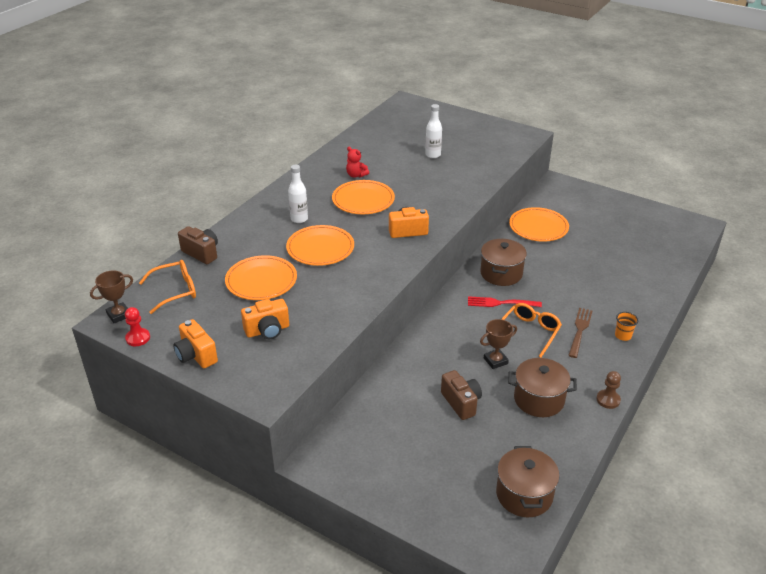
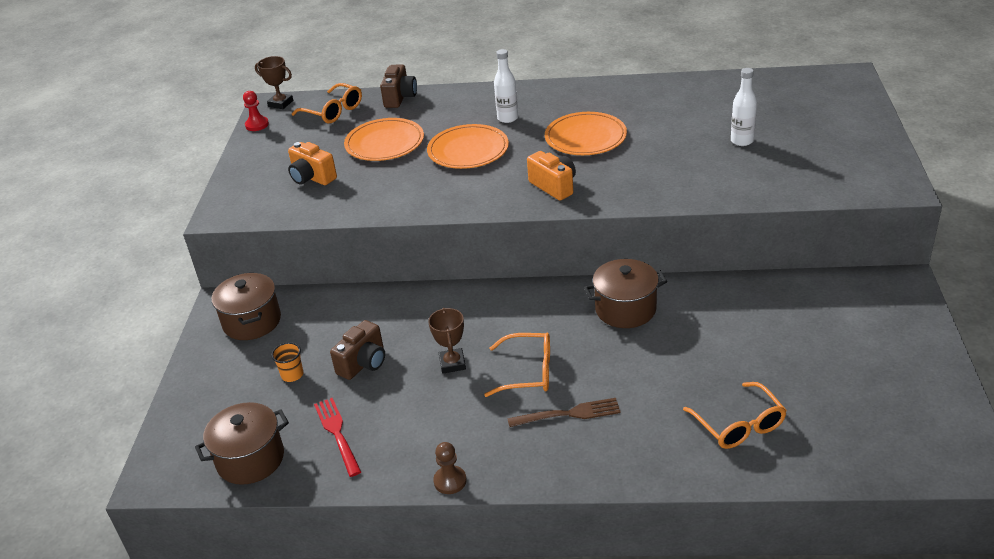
camera: 65 degrees right, 0 degrees up
orange camera [173,319,218,368] -> none
red teddy bear [346,147,369,178] -> none
red fork [468,296,542,307] -> red fork moved to [314,398,361,477]
brown trophy [480,319,517,369] -> brown trophy turned 45 degrees clockwise [428,308,466,373]
brown pot [508,358,577,417] -> brown pot moved to [212,273,281,340]
orange plate [509,207,569,242] -> none
orange cup [615,312,638,341] -> orange cup moved to [271,342,303,382]
none -> orange glasses [683,382,787,449]

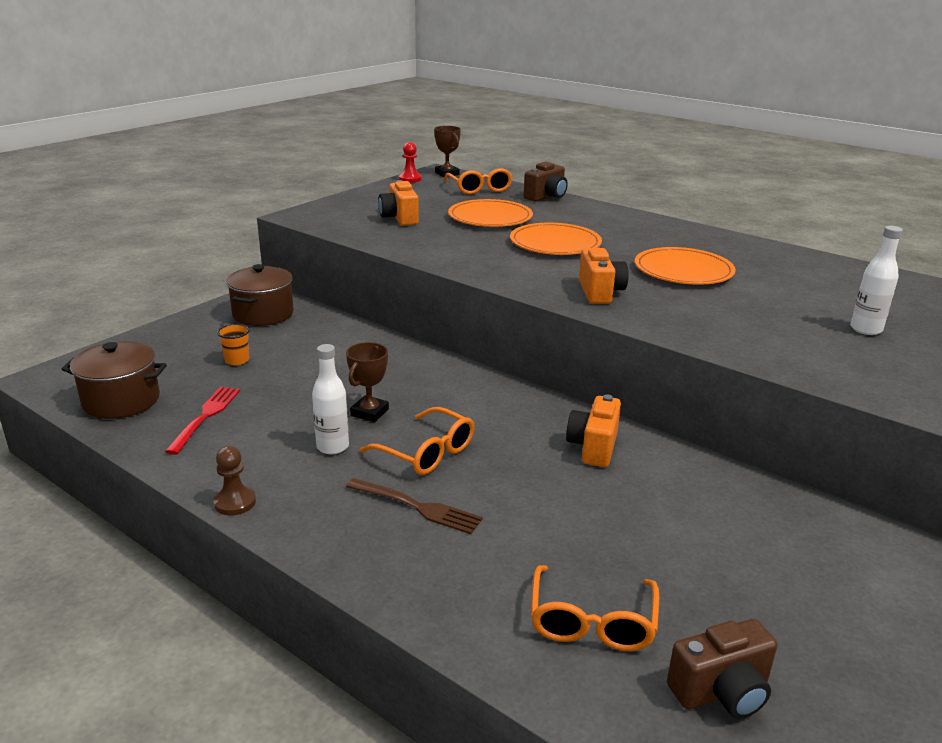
camera: 30 degrees right, 10 degrees down
brown camera [330,320,385,380] -> brown camera moved to [667,619,778,718]
white bottle [494,49,518,123] -> white bottle moved to [312,344,349,455]
brown pot [584,259,667,328] -> orange camera [566,394,621,467]

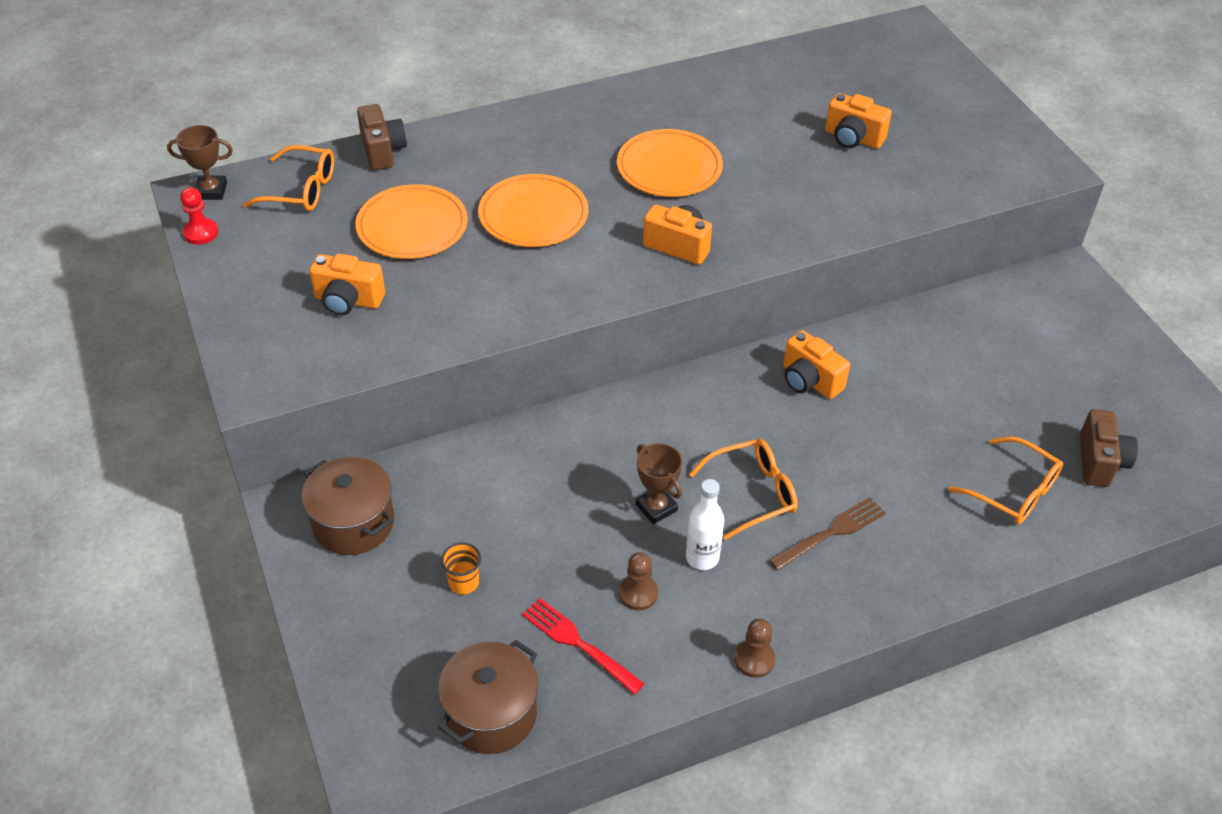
camera: 60 degrees left, 20 degrees up
white bottle [850,226,903,335] -> orange camera [825,93,892,149]
none -> brown pawn [619,552,658,611]

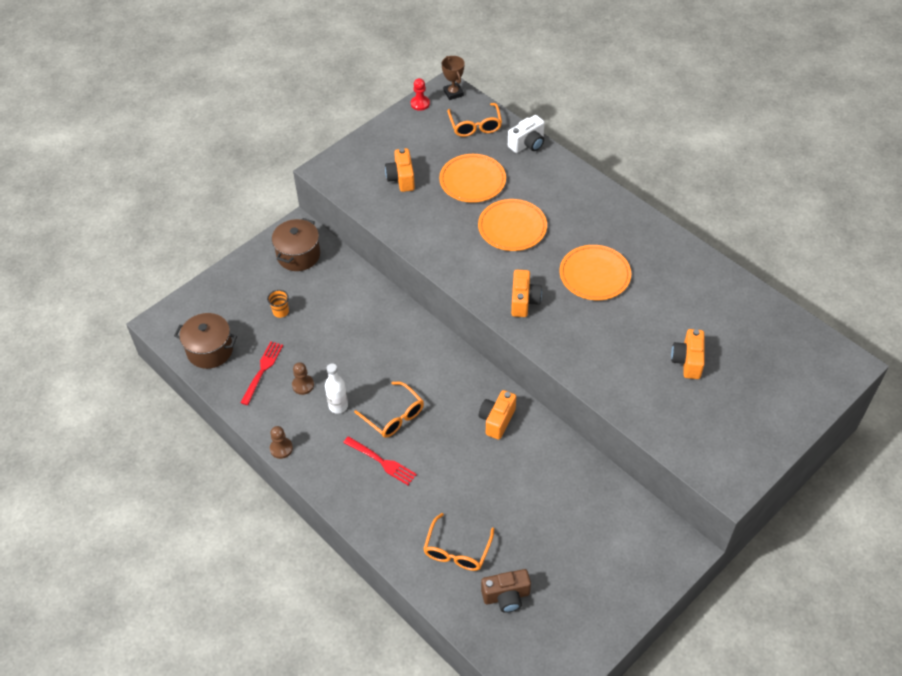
camera: 70 degrees right, 5 degrees up
brown camera [357,104,407,170] -> white camera [508,115,545,153]
brown trophy [636,443,682,524] -> none
brown fork [769,497,886,570] -> red fork [343,436,417,485]

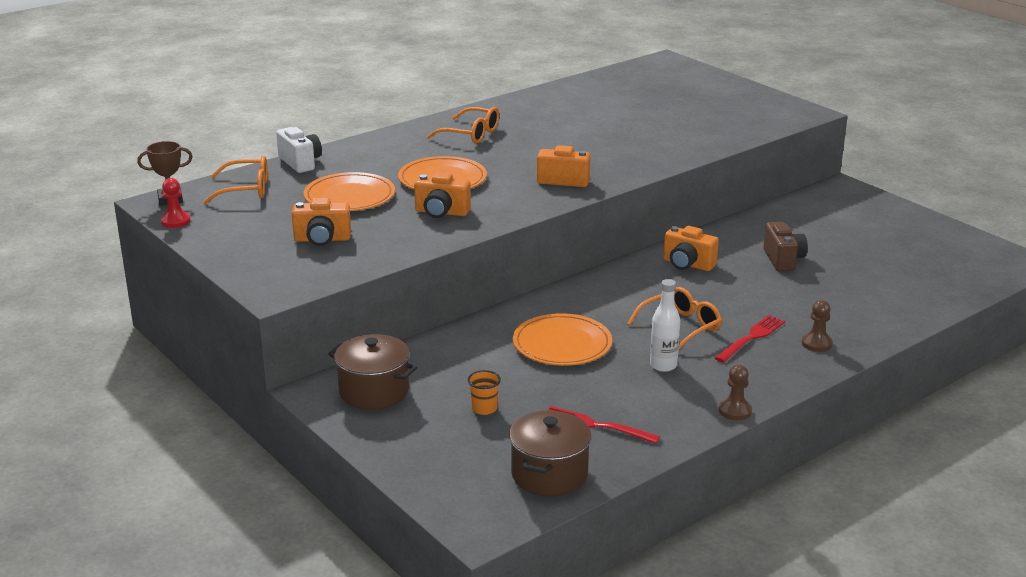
camera: 85 degrees left, 25 degrees down
brown pawn [292,362,314,395] -> brown pawn moved to [802,300,833,352]
orange glasses [423,513,494,571] -> orange glasses moved to [427,107,499,144]
brown camera [481,569,531,613] -> brown camera moved to [763,222,808,272]
orange plate [559,245,631,300] -> orange plate moved to [513,313,612,366]
orange camera [671,329,705,379] -> orange camera moved to [414,172,471,218]

